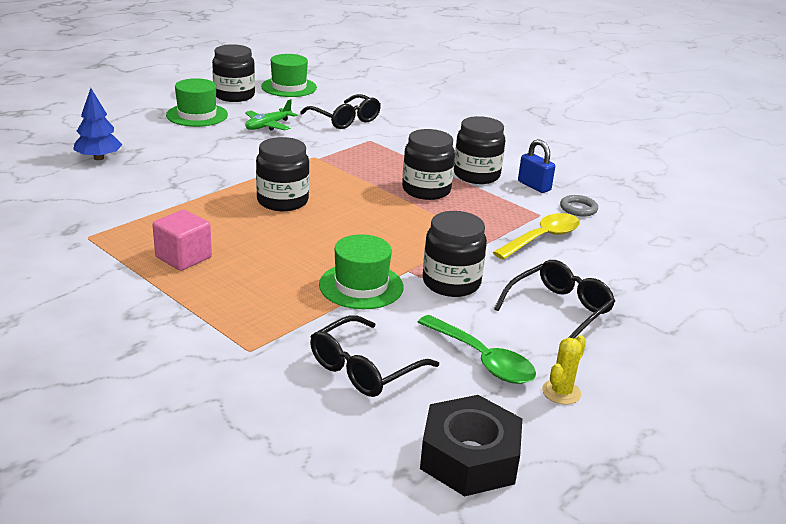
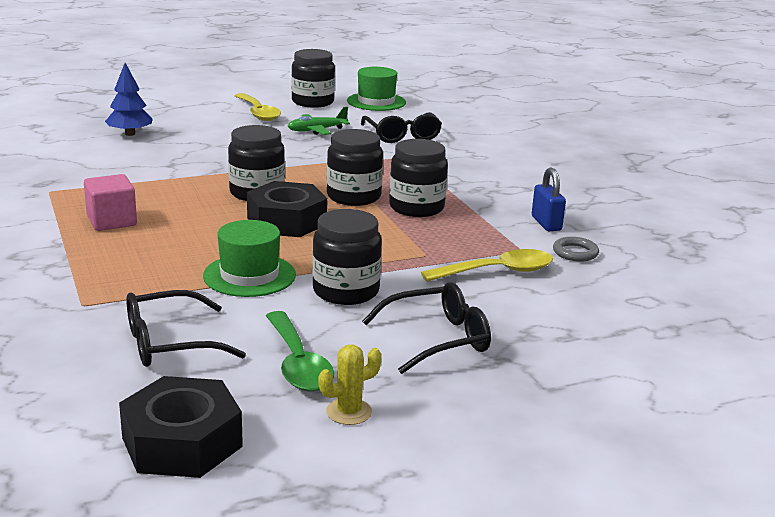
camera: 25 degrees right, 5 degrees down
green hat [166,78,228,127] -> yellow spoon [235,93,281,121]
black jar [454,116,506,184] -> black jar moved to [327,129,383,206]
none -> black nut [247,181,327,237]

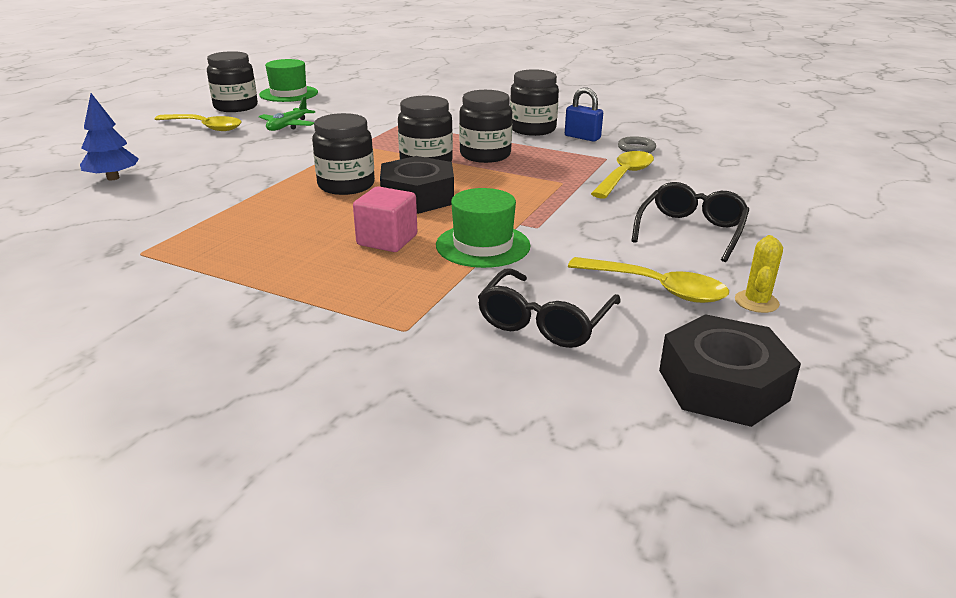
camera: 40 degrees left, 5 degrees up
pink cube [84,174,137,231] -> pink cube moved to [353,186,417,252]
green spoon [266,311,334,392] -> yellow spoon [568,257,729,303]
black jar [312,209,382,305] -> black jar moved to [510,69,559,136]
black glasses [361,112,442,143] -> none

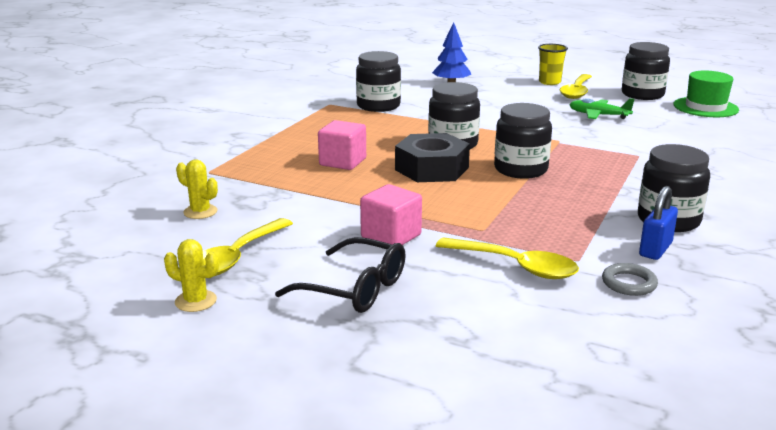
camera: 90 degrees right, 5 degrees down
green hat [436,188,530,268] -> none
black jar [459,90,512,163] -> black jar moved to [356,51,401,112]
black glasses [478,268,621,348] -> yellow cactus [176,160,218,219]
black nut [659,314,801,427] -> none
none -> pink cube [360,184,422,245]
none -> yellow cup [538,44,568,85]

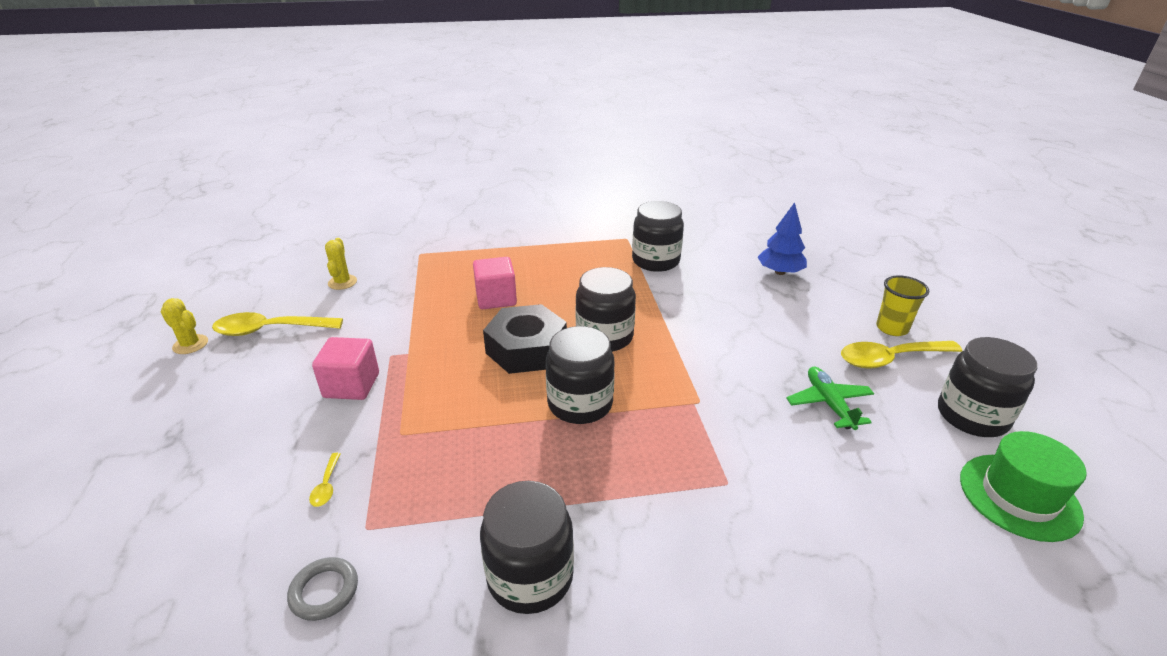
camera: 55 degrees right, 10 degrees up
yellow cactus [164,239,219,312] -> yellow cactus turned 45 degrees counterclockwise [161,298,208,354]
black glasses [275,237,406,313] -> none
yellow spoon [436,237,579,279] -> yellow spoon [309,453,341,507], size x0.44
blue padlock [639,186,678,260] -> none

